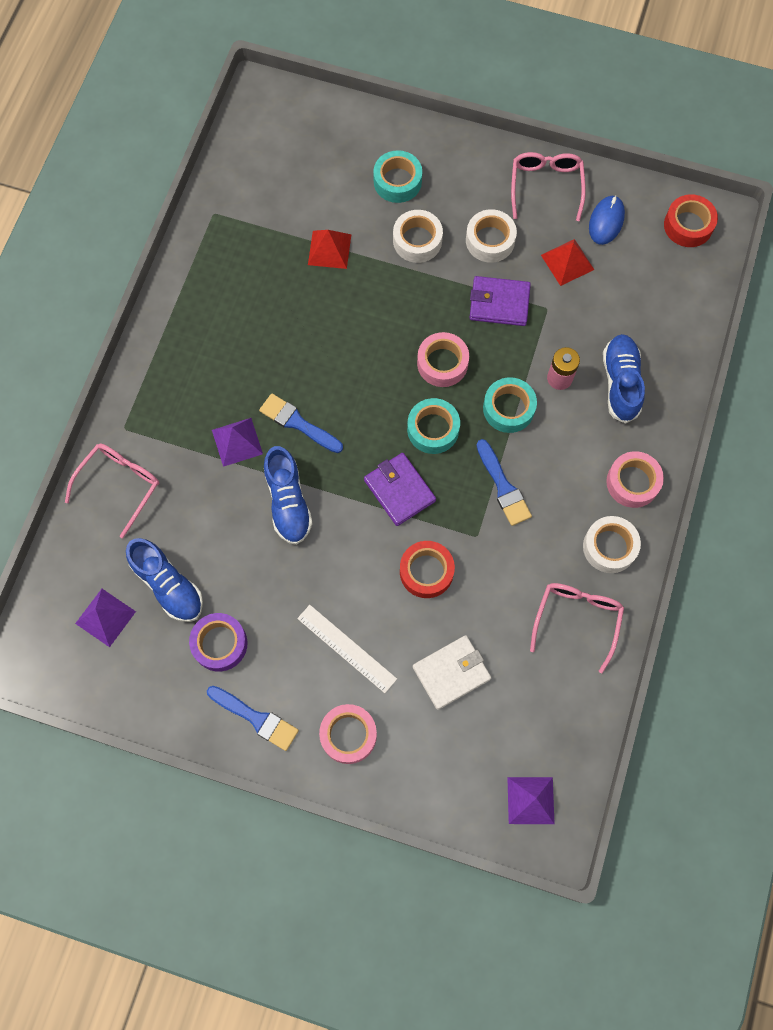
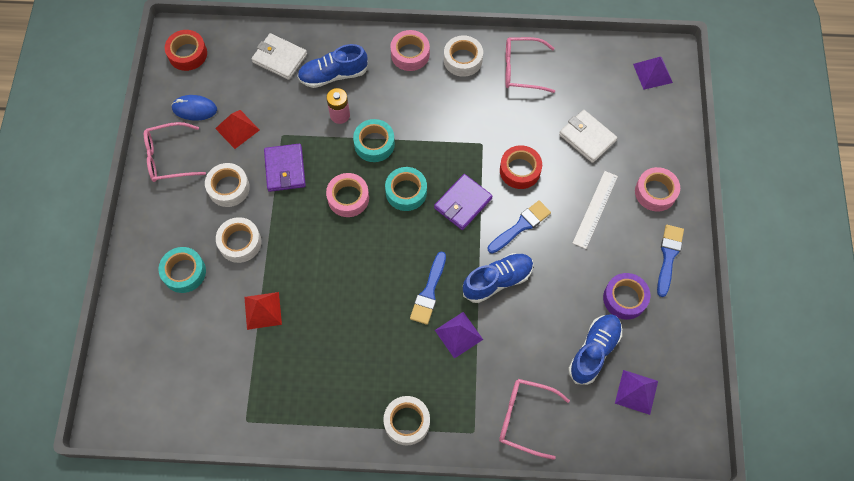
camera: 105 degrees left, 5 degrees down
blue brush [476,439,532,526] -> blue brush moved to [488,200,551,254]
none -> white wallet [251,33,307,80]
none -> white tape [383,396,430,445]

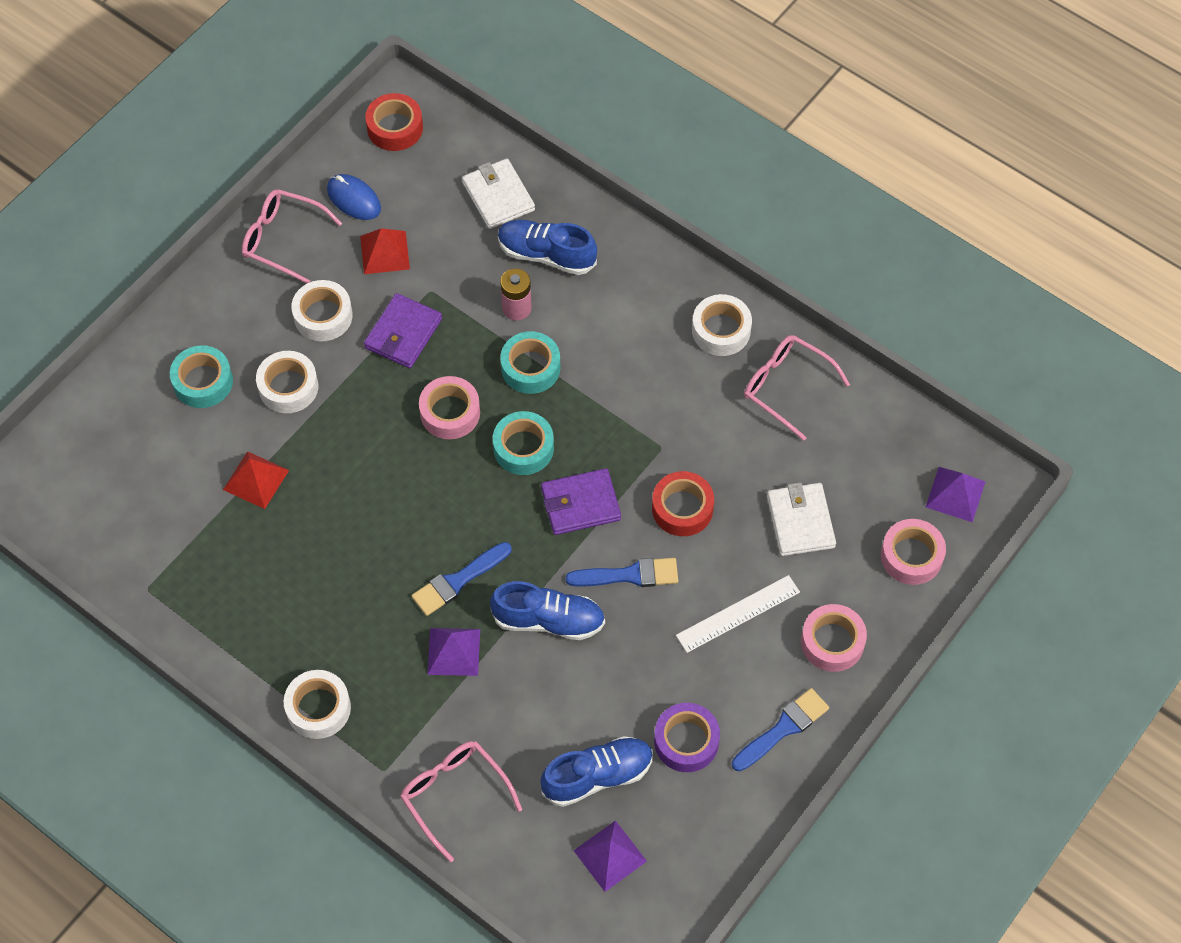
camera: 35 degrees right, 5 degrees down
pink tape [390,30,430,71] -> pink tape moved to [881,519,946,585]

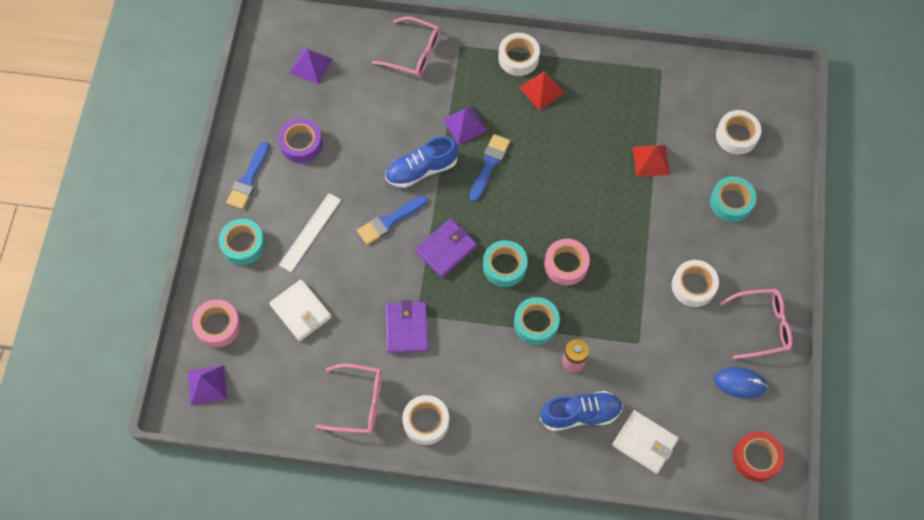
camera: 150 degrees right, 5 degrees up
white tape [256,351,318,413] -> white tape moved to [716,110,761,155]
red pyramid [360,228,410,274] -> red pyramid moved to [519,71,565,110]
purple wallet [364,293,442,368] -> purple wallet moved to [386,300,429,353]
blue shoe [540,736,653,807] -> none
red tape [652,471,714,536] -> none
pink tape [801,604,867,672] -> turquoise tape [219,219,265,265]

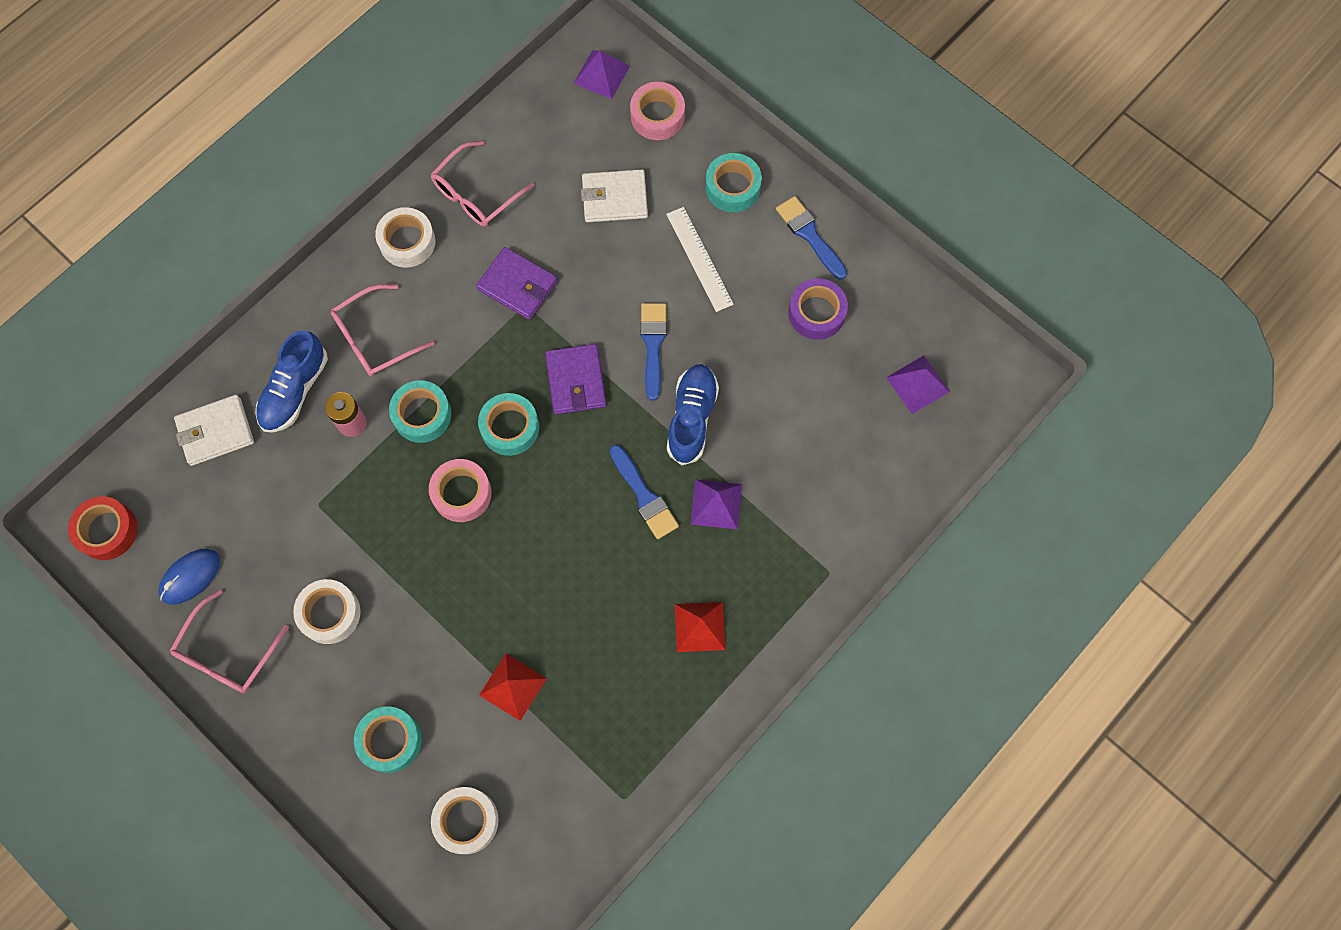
camera: 125 degrees right, 5 degrees up
pink glasses [372,16,440,77] -> pink glasses moved to [331,284,435,377]
white tape [498,33,540,76] -> none

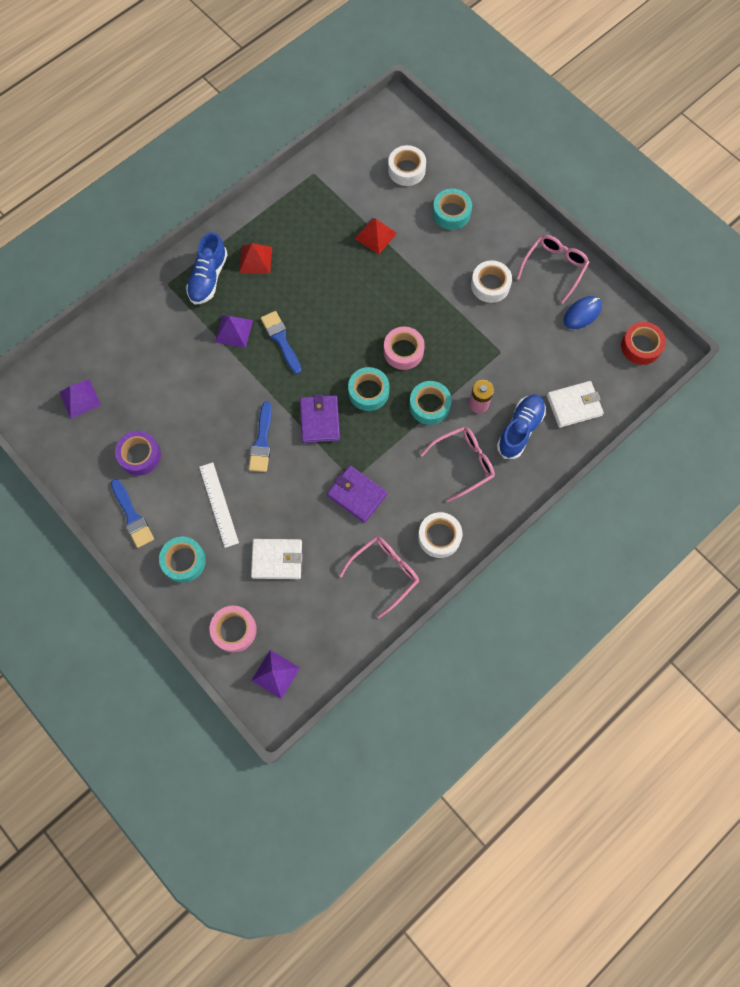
camera: 175 degrees left, 0 degrees up
blue shoe [667,364,719,465] -> blue shoe moved to [186,232,228,304]

